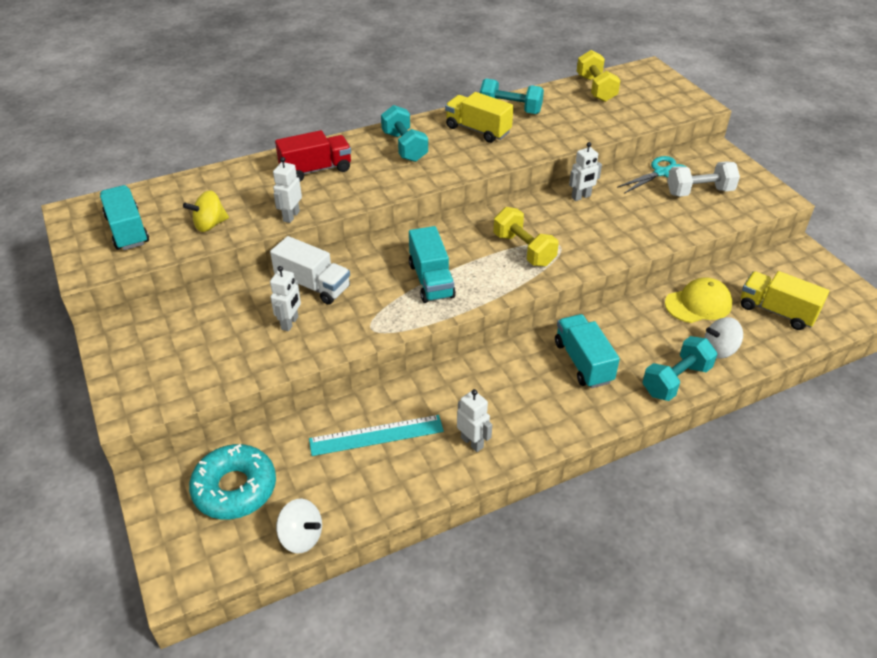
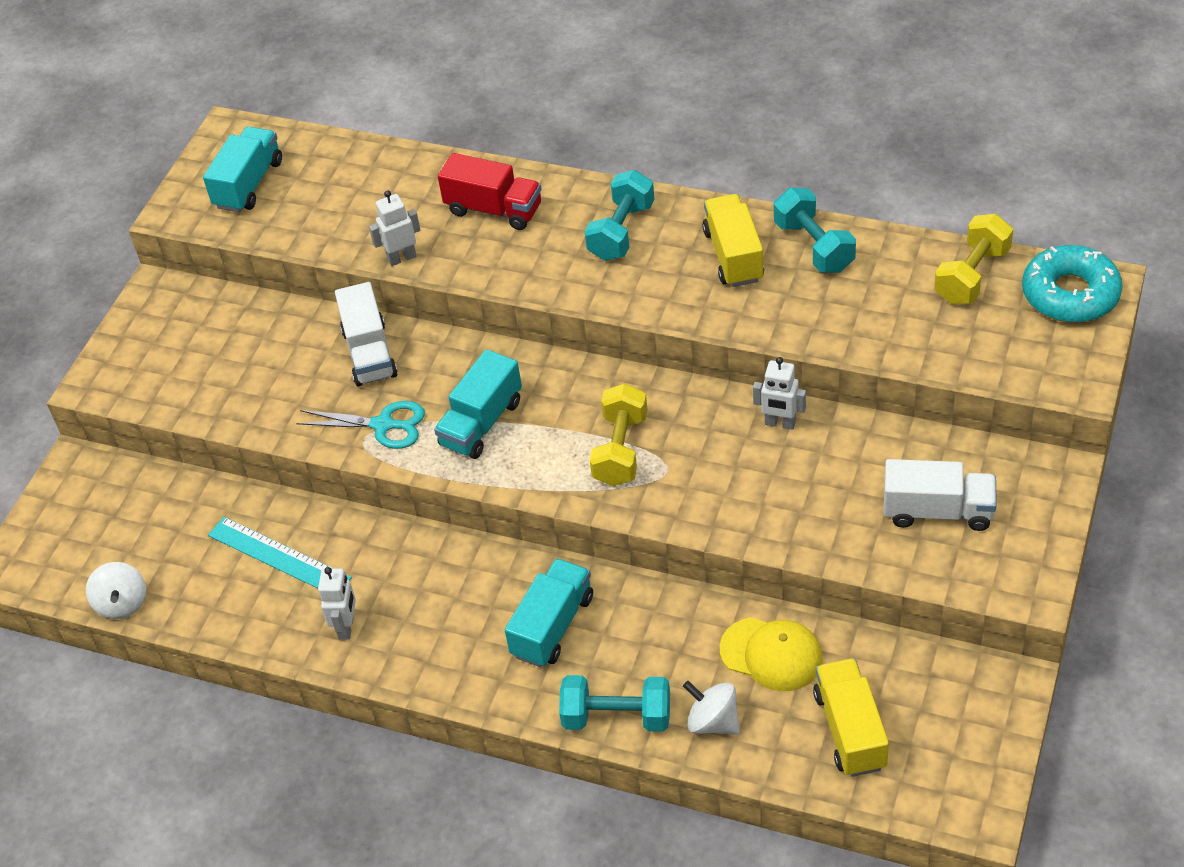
camera: 50 degrees right, 5 degrees up
yellow spinning top [183,191,229,232] -> none
turquoise donut [189,444,276,519] -> turquoise donut moved to [1022,245,1123,323]
white robot [270,266,301,331] -> none
turquoise scissors [617,156,686,193] -> turquoise scissors moved to [296,401,425,449]
white dumbbell [667,161,740,197] -> white truck [884,459,997,531]

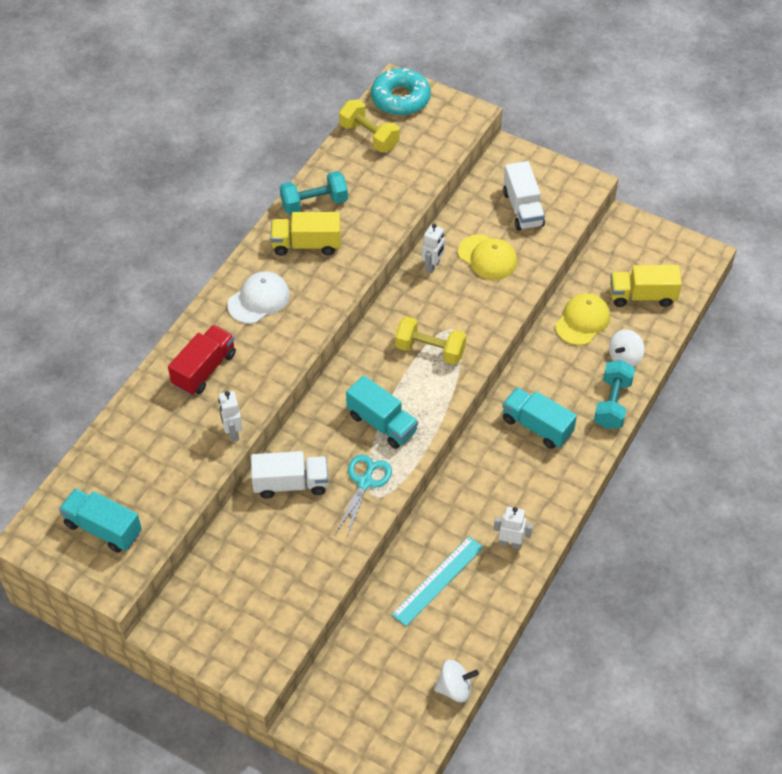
camera: 85 degrees left, 5 degrees up
turquoise dumbbell [585,170,655,261] -> white cap [227,271,290,324]
white truck [884,459,997,531] -> white truck turned 150 degrees clockwise [503,161,545,231]
none -> yellow cap [458,234,517,280]

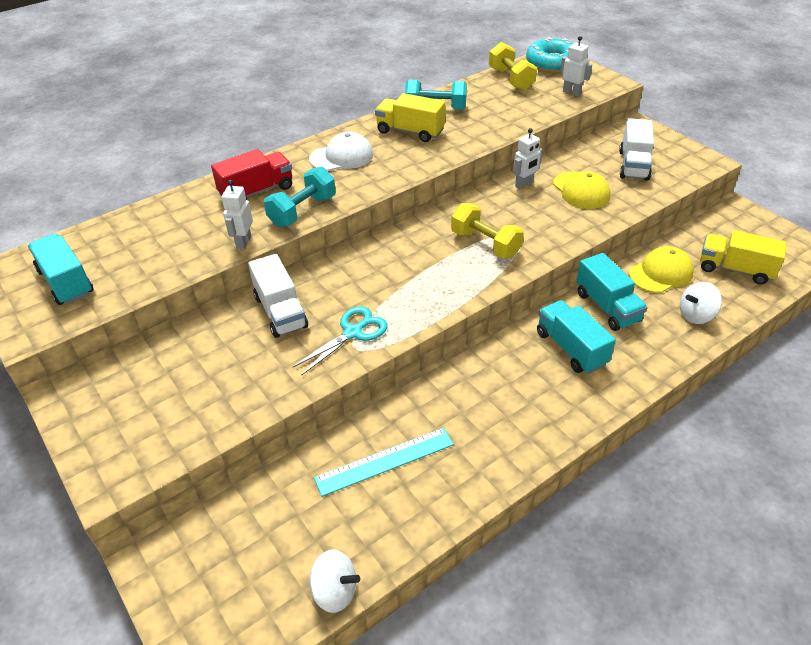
camera: 25 degrees right, 10 degrees down
white truck [251,451,328,499] -> white truck turned 45 degrees clockwise [248,254,308,338]
turquoise truck [346,375,418,449] -> turquoise truck moved to [576,253,648,331]
white robot [494,507,533,549] -> white robot moved to [560,36,592,96]
turquoise dumbbell [594,360,635,429] -> turquoise dumbbell moved to [264,166,336,227]

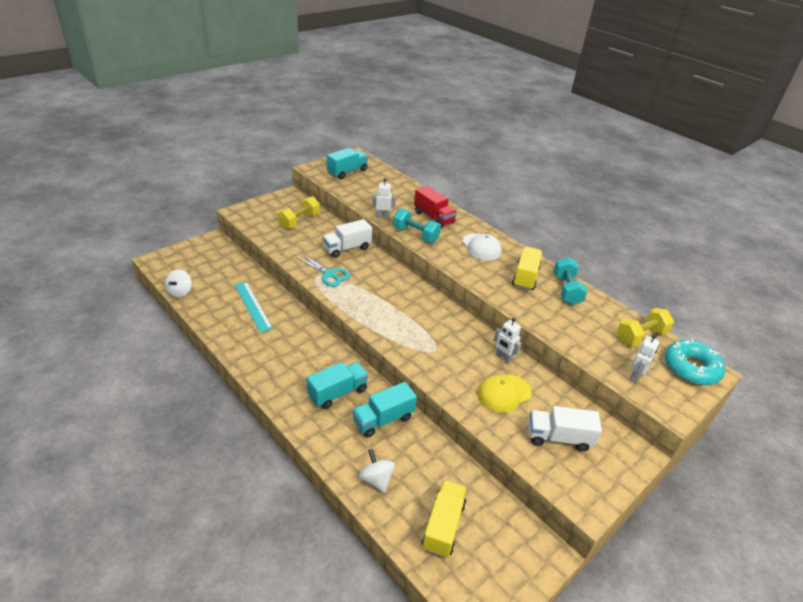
camera: 80 degrees right, 5 degrees down
yellow dumbbell [451,203,524,258] -> yellow dumbbell moved to [278,196,320,229]
yellow cap [629,246,694,293] -> none

